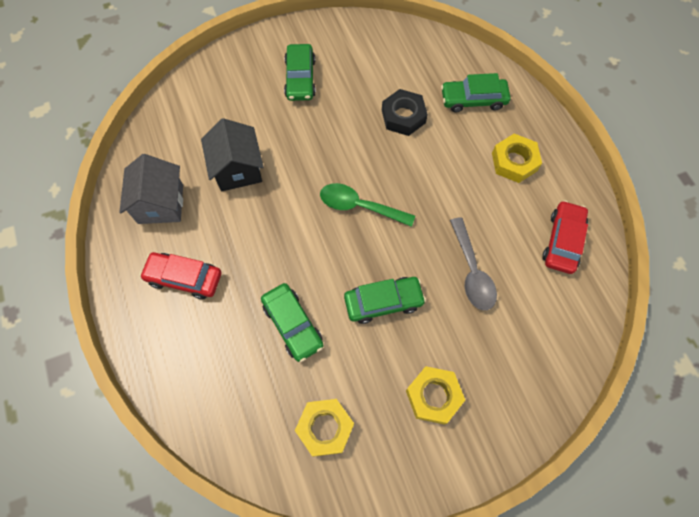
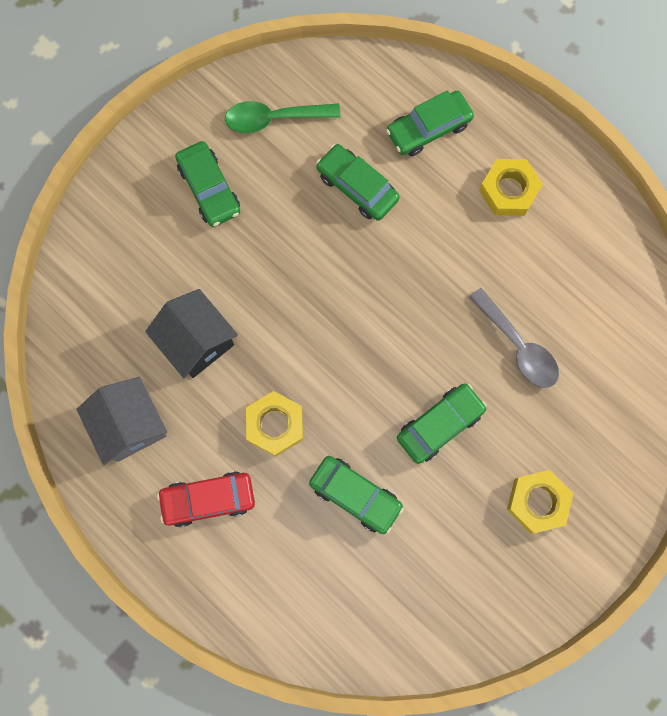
camera: 25 degrees left, 10 degrees up
yellow nut [295,399,354,457] -> yellow nut moved to [246,391,303,457]
green spoon [320,183,415,227] -> green spoon moved to [225,101,341,133]
black nut [382,89,428,136] -> green car [316,144,400,221]
red car [542,200,588,274] -> none

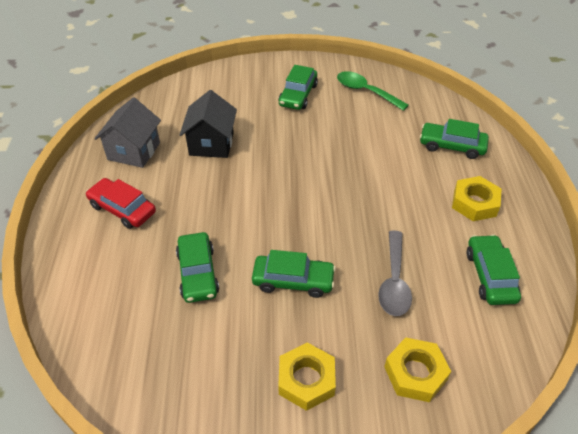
camera: 45 degrees right, 30 degrees down
yellow nut [246,391,303,457] -> yellow nut moved to [384,337,451,402]
green car [316,144,400,221] -> green car moved to [466,235,521,305]

